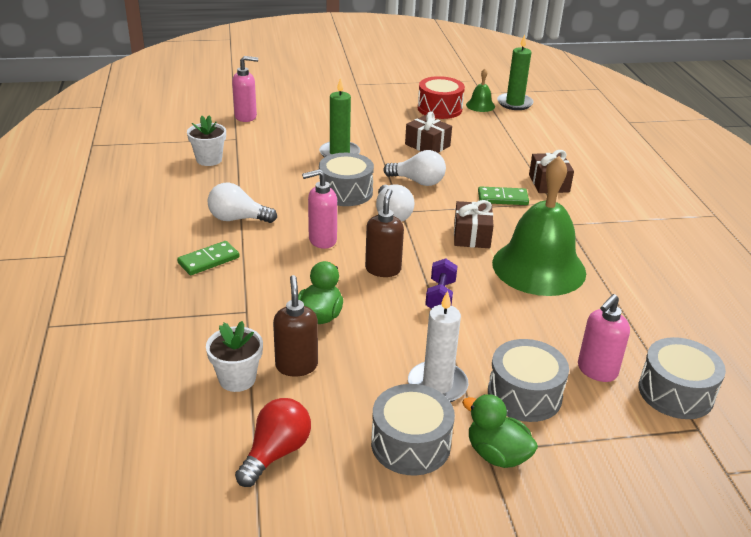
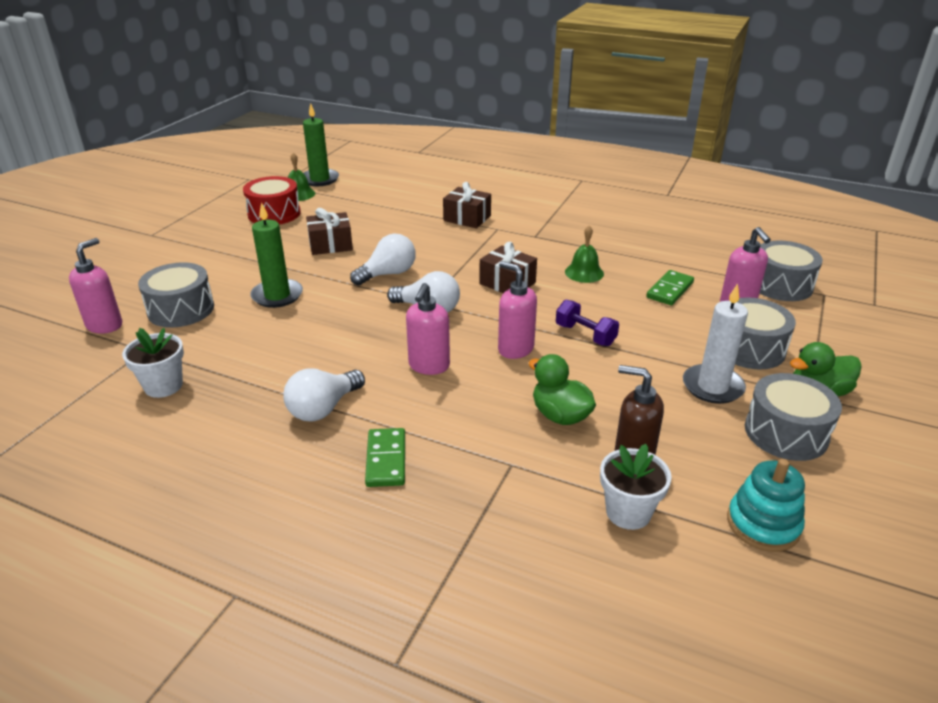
camera: 55 degrees left, 0 degrees up
red light bulb [235,398,311,487] -> turquoise stacking toy [727,459,805,552]
grey drum [319,153,374,206] -> grey drum moved to [138,262,214,327]
brown soap dispenser [365,189,404,277] -> pink soap dispenser [498,261,537,359]
green domino [478,186,529,205] -> green domino moved to [646,270,694,305]
green bell [492,156,586,296] -> green bell [565,226,604,283], size x0.43

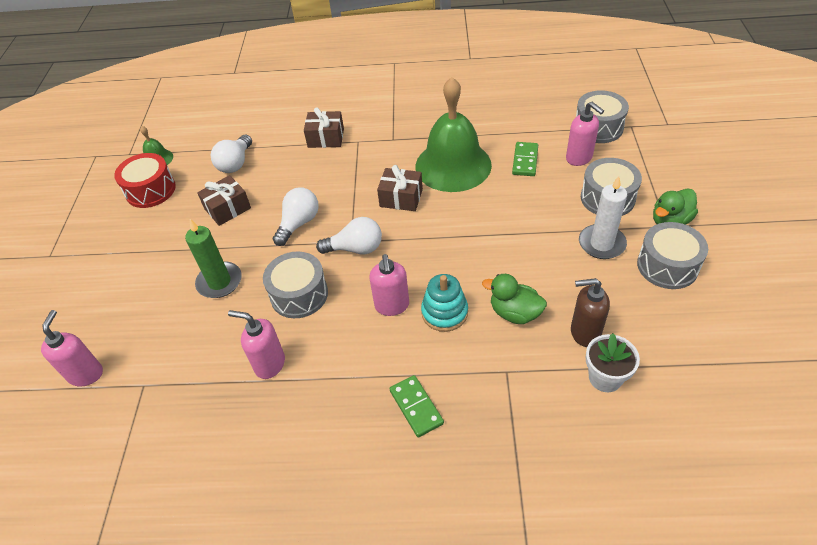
camera: 20 degrees left, 15 degrees up
white flower pot [122,328,184,398] -> none
grey drum [138,262,214,327] -> grey drum moved to [263,252,328,318]
white light bulb [283,368,365,421] -> white light bulb moved to [211,135,252,173]
green candle [303,103,339,186] -> none
pink soap dispenser [498,261,537,359] -> pink soap dispenser moved to [228,310,285,379]
purple dumbbell [556,300,619,346] -> none
green bell [565,226,604,283] -> green bell [416,77,492,192], size x2.33
turquoise stacking toy [727,459,805,552] -> turquoise stacking toy moved to [421,274,468,332]

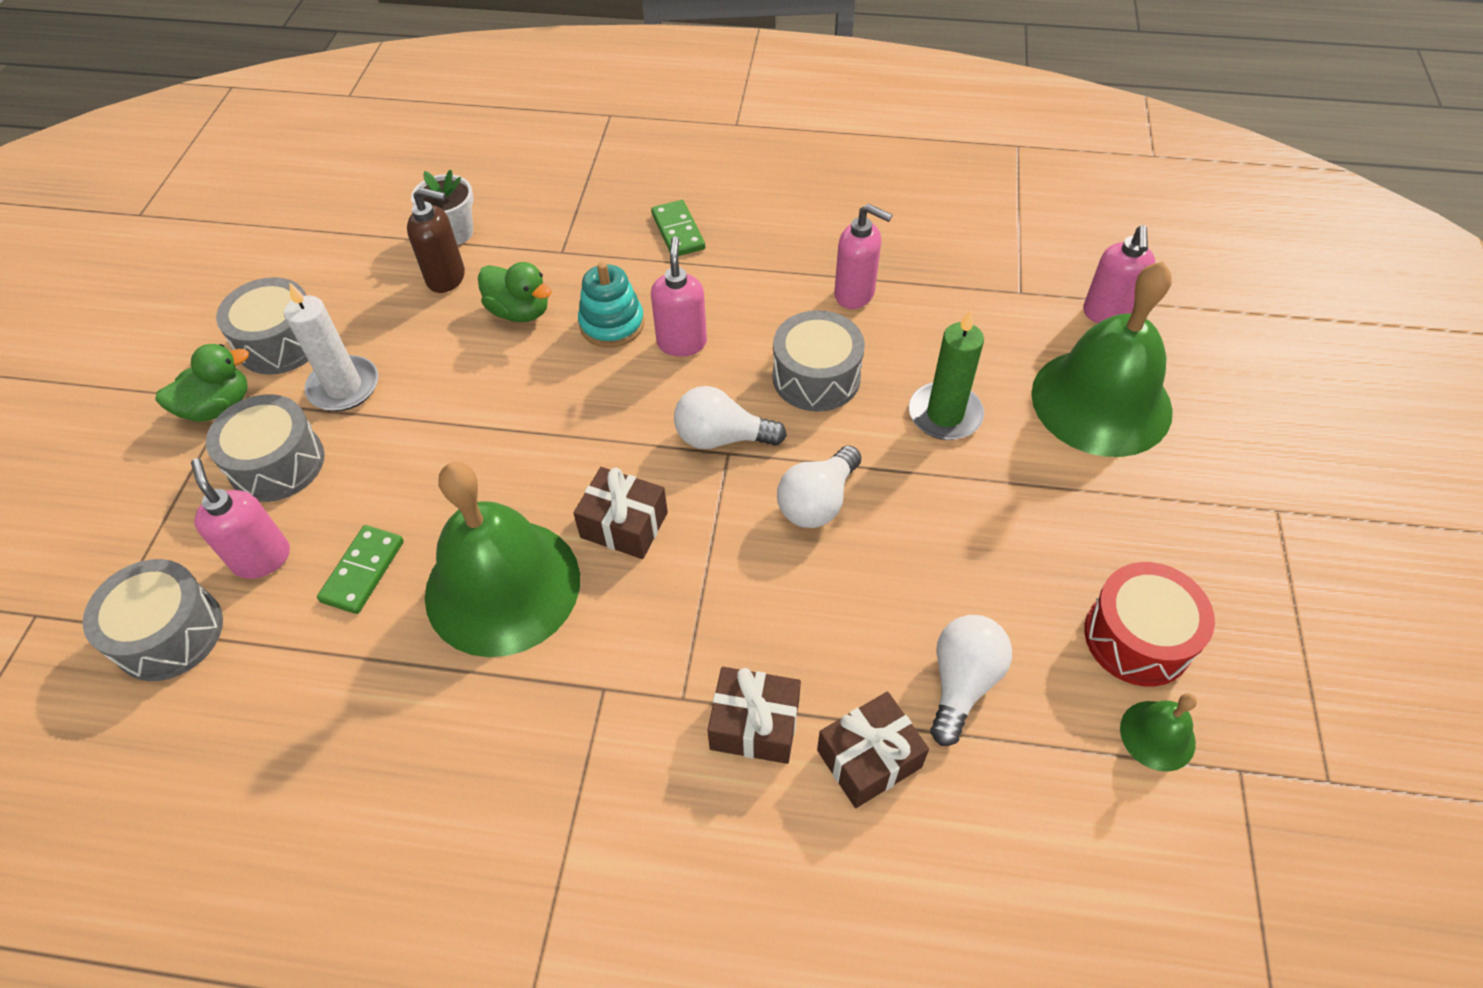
camera: 175 degrees left, 5 degrees up
brown gift [197,175,251,226] -> brown gift moved to [817,691,929,808]
none -> green bell [1031,261,1173,457]

